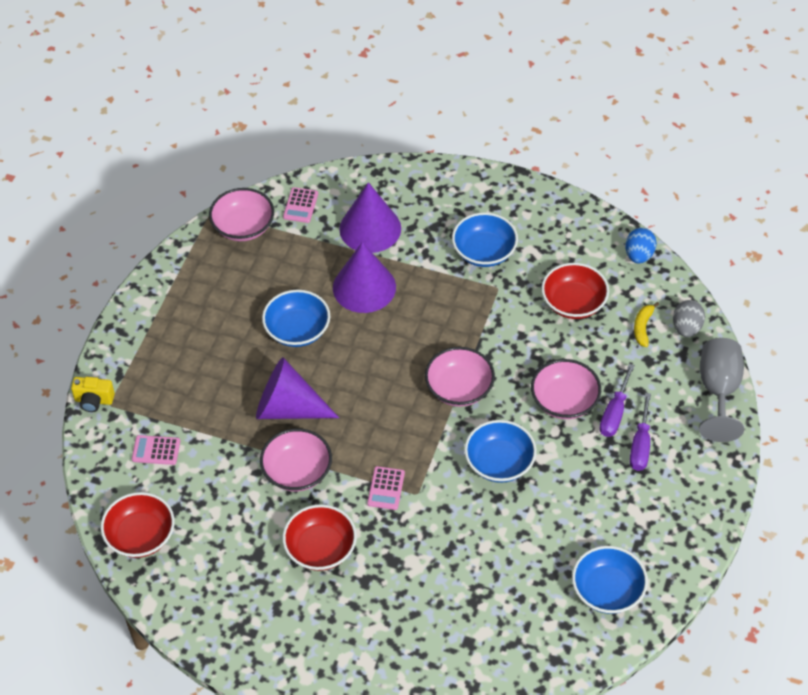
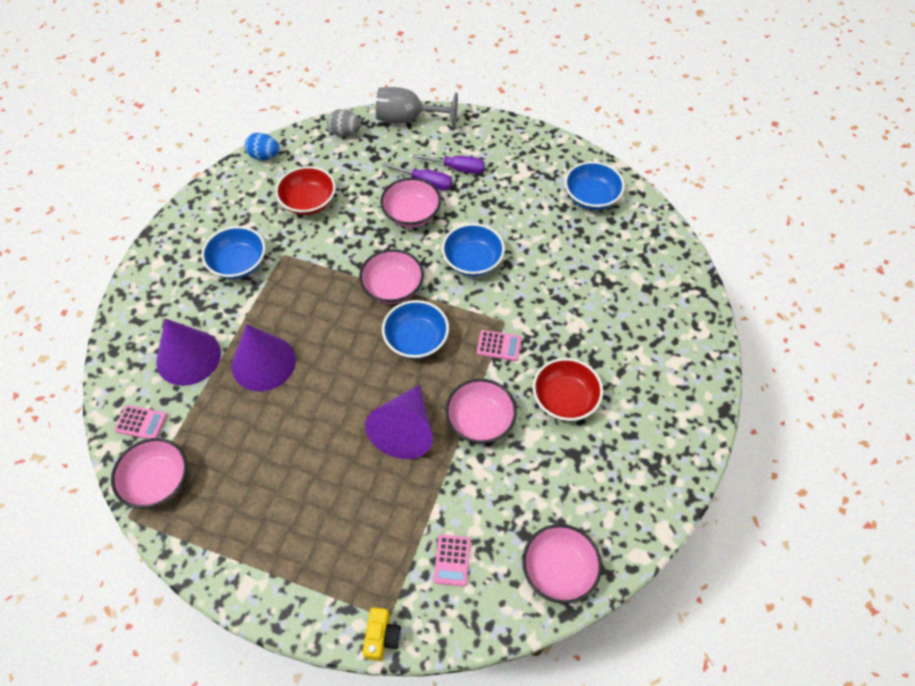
camera: 90 degrees left, 5 degrees up
red bowl [101,492,175,558] -> pink bowl [522,524,602,604]
blue bowl [262,290,330,347] -> blue bowl moved to [382,300,449,359]
yellow banana [634,302,659,347] -> none

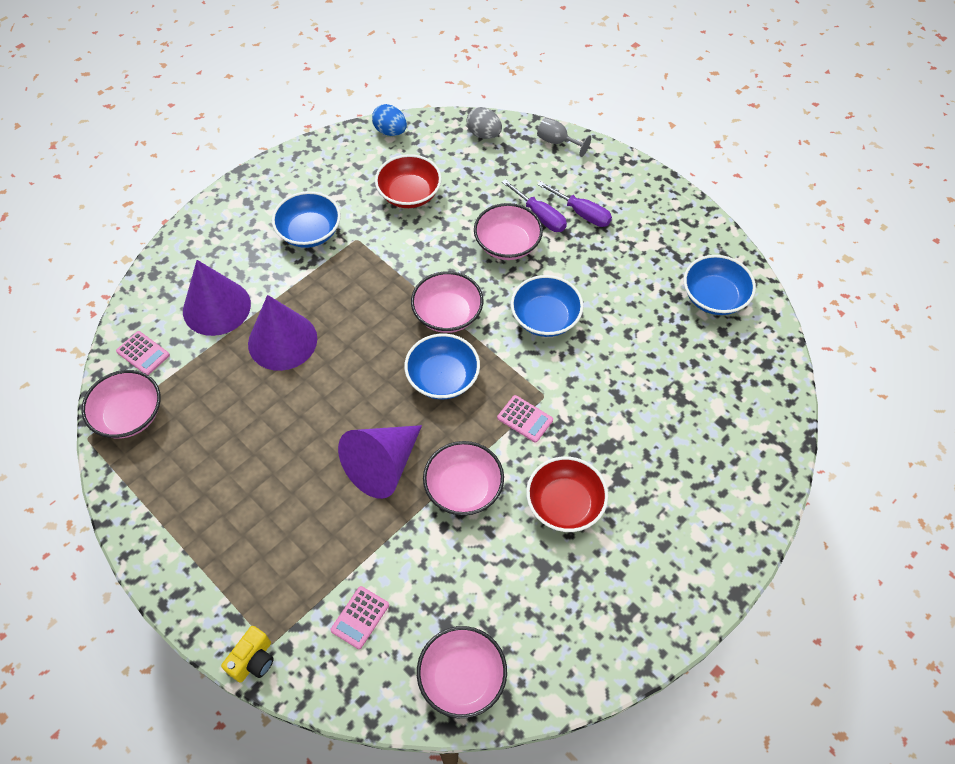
camera: 25 degrees right, 0 degrees up
grey goblet [376,87,458,128] -> grey goblet [537,117,591,157], size x0.57

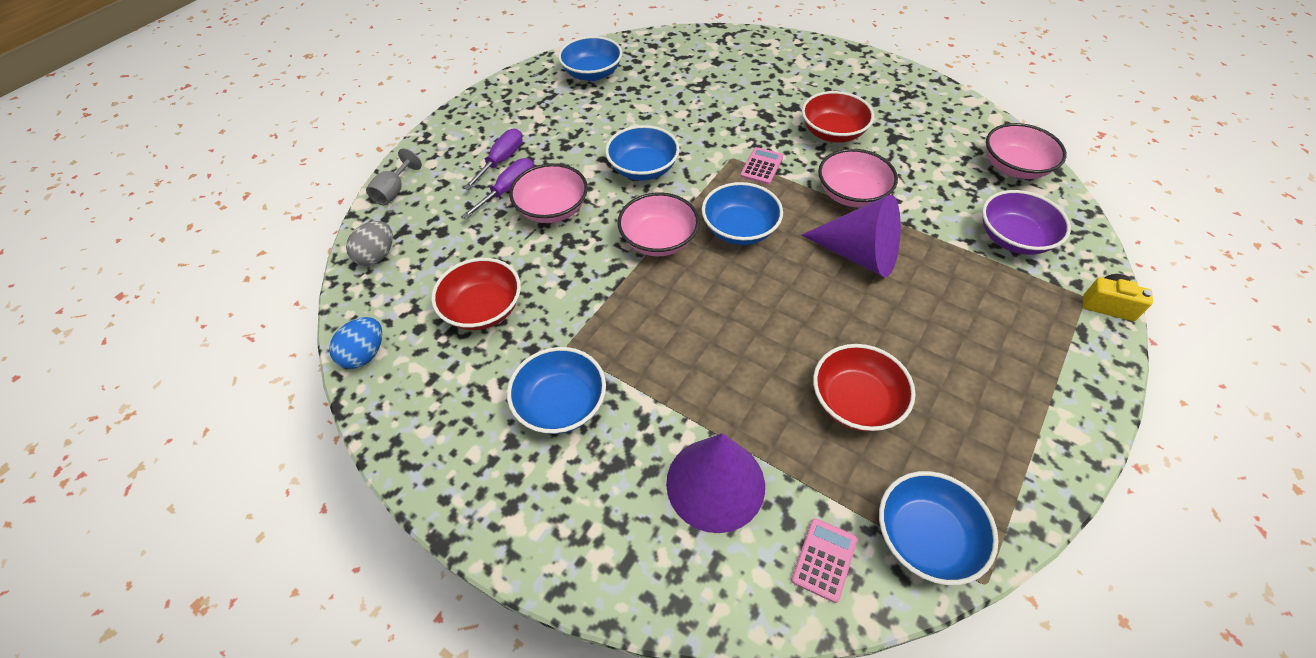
camera: 100 degrees left, 5 degrees down
pink bowl [82,370,161,438] -> blue bowl [879,471,999,585]
purple cone [248,295,317,371] -> none
pink calculator [331,586,389,649] -> purple bowl [982,190,1071,255]
none -> red bowl [813,344,916,432]

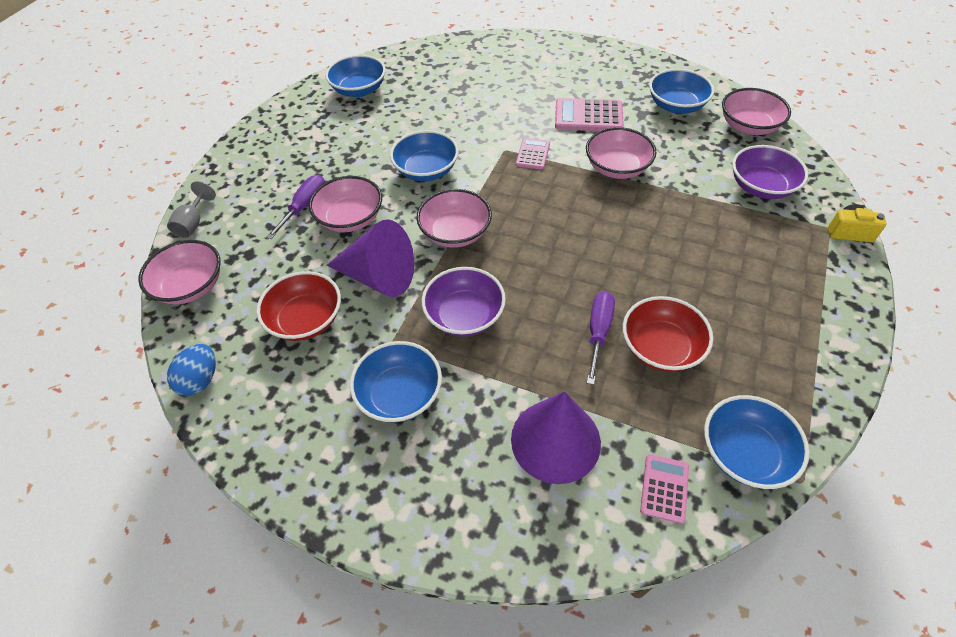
camera: 10 degrees left, 0 degrees up
grey egg [346,221,393,266] -> pink bowl [138,240,221,304]
purple screwdriver [464,129,523,190] -> purple screwdriver moved to [587,292,615,385]
blue bowl [702,182,783,245] -> blue bowl moved to [649,69,714,114]
purple cone [801,195,901,278] -> purple cone moved to [326,219,414,297]
red bowl [802,91,874,143] -> pink calculator [555,98,624,131]
none -> purple bowl [421,267,506,337]

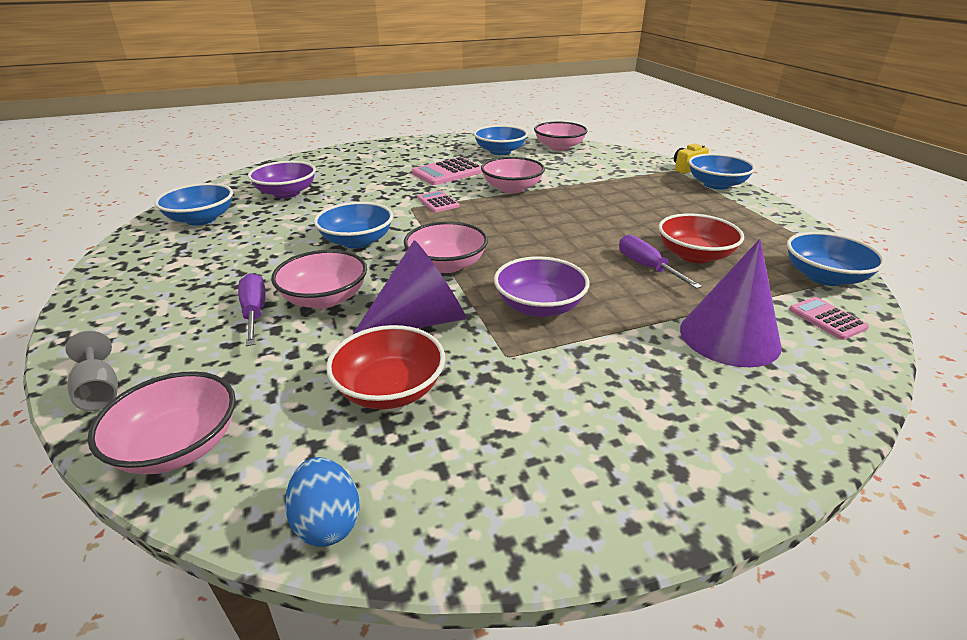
camera: 45 degrees left, 20 degrees down
blue bowl [350,341,442,422] -> blue bowl moved to [689,154,756,190]
purple bowl [732,145,809,199] -> purple bowl moved to [248,161,316,198]

